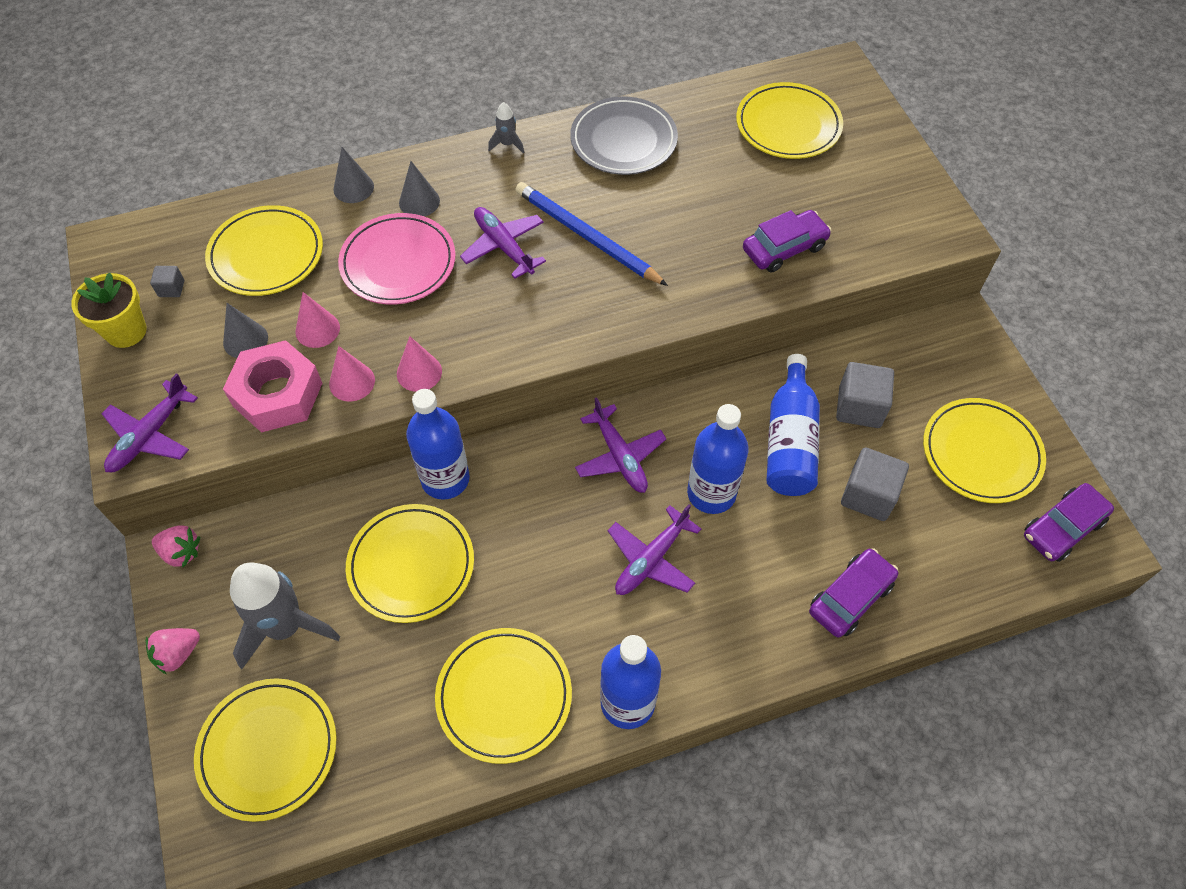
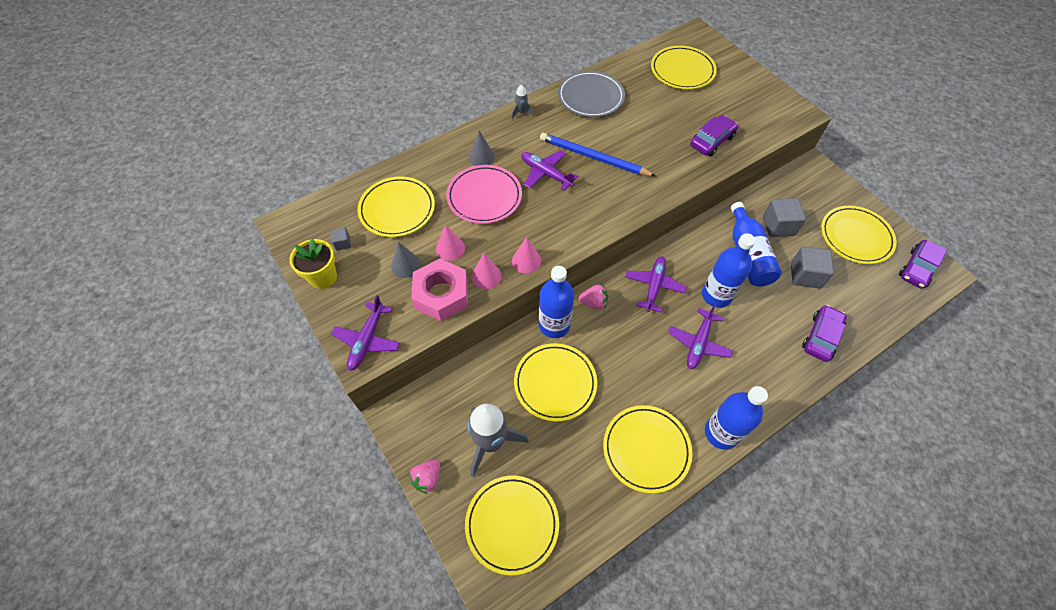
camera: 15 degrees left, 0 degrees up
pink strawberry [152,525,200,567] -> pink strawberry moved to [579,285,608,310]
grey cone [333,147,374,203] -> none
purple plane [575,397,666,493] -> purple plane turned 120 degrees counterclockwise [625,256,686,312]

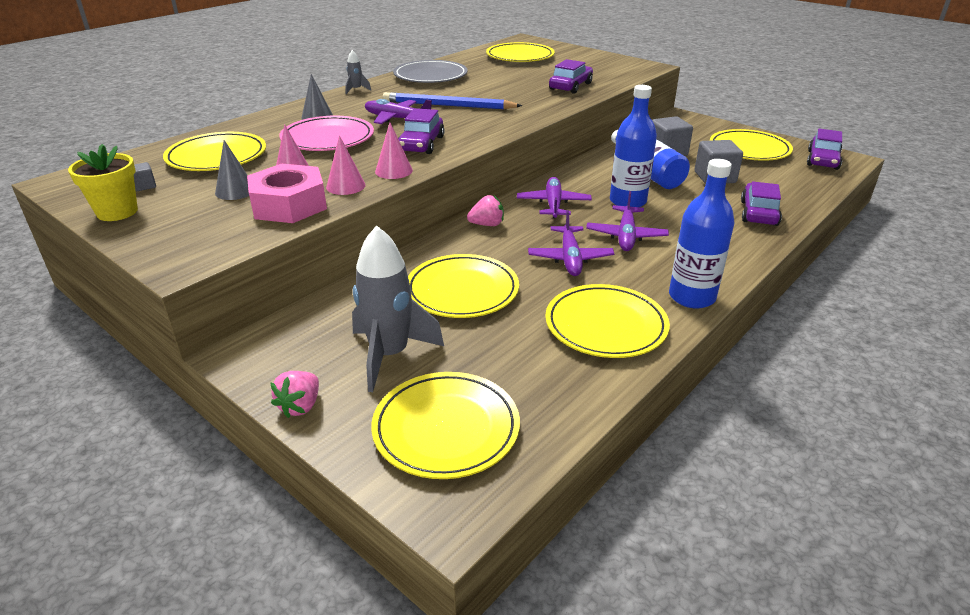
camera: 15 degrees left, 25 degrees down
purple plane [331,295,400,371] -> purple plane moved to [528,210,614,276]
blue bottle [539,266,574,338] -> none
none -> purple car [398,108,444,154]

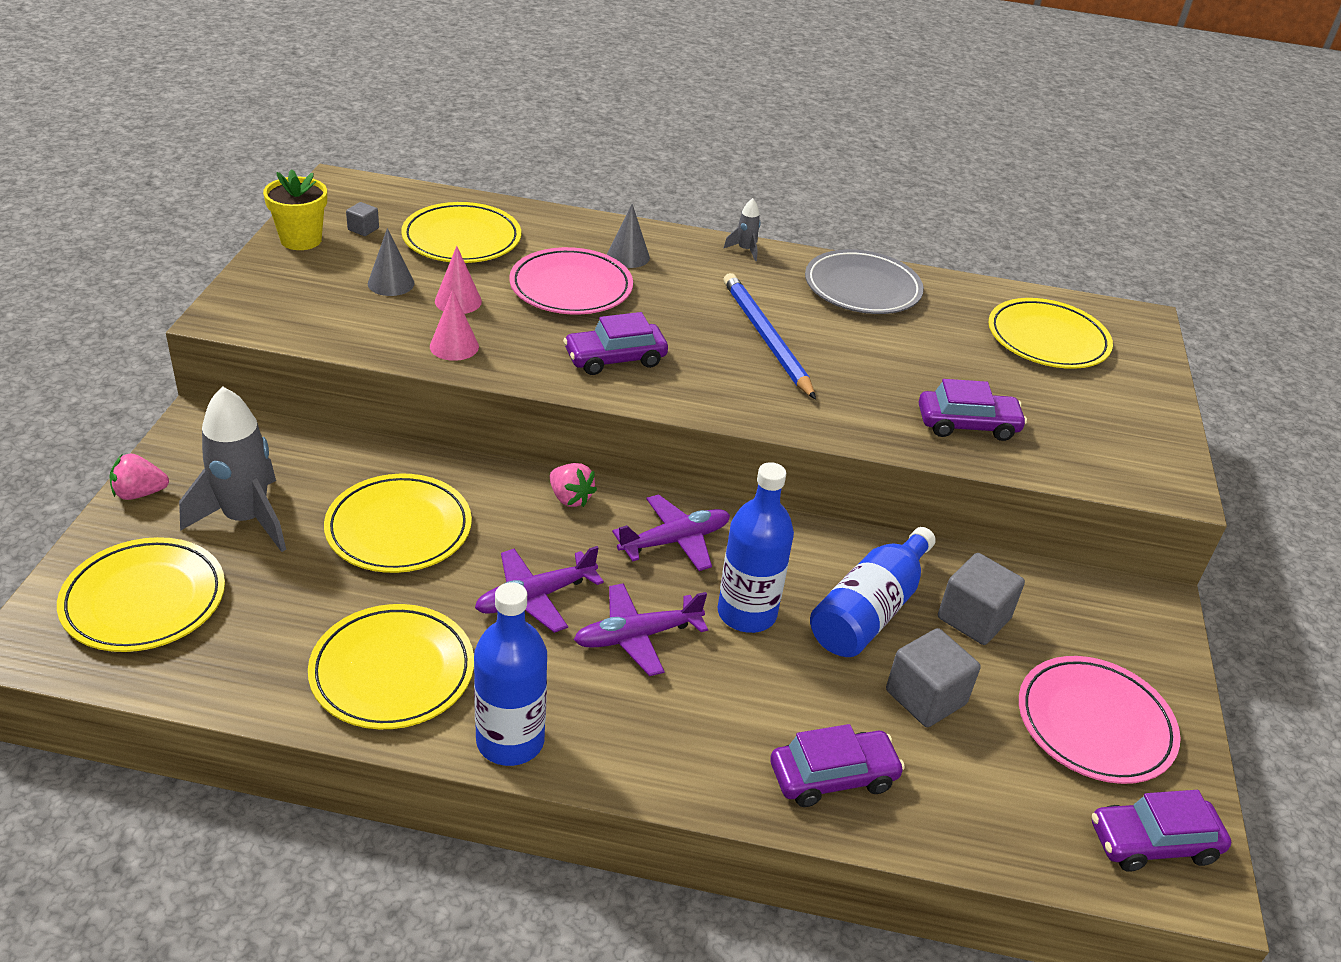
camera: 55 degrees right, 5 degrees up
pink nut [247,164,327,223] -> none
purple plane [365,99,434,124] -> none
pink cone [375,123,413,179] -> none
yellow plate [710,129,793,161] -> pink plate [1019,656,1181,784]

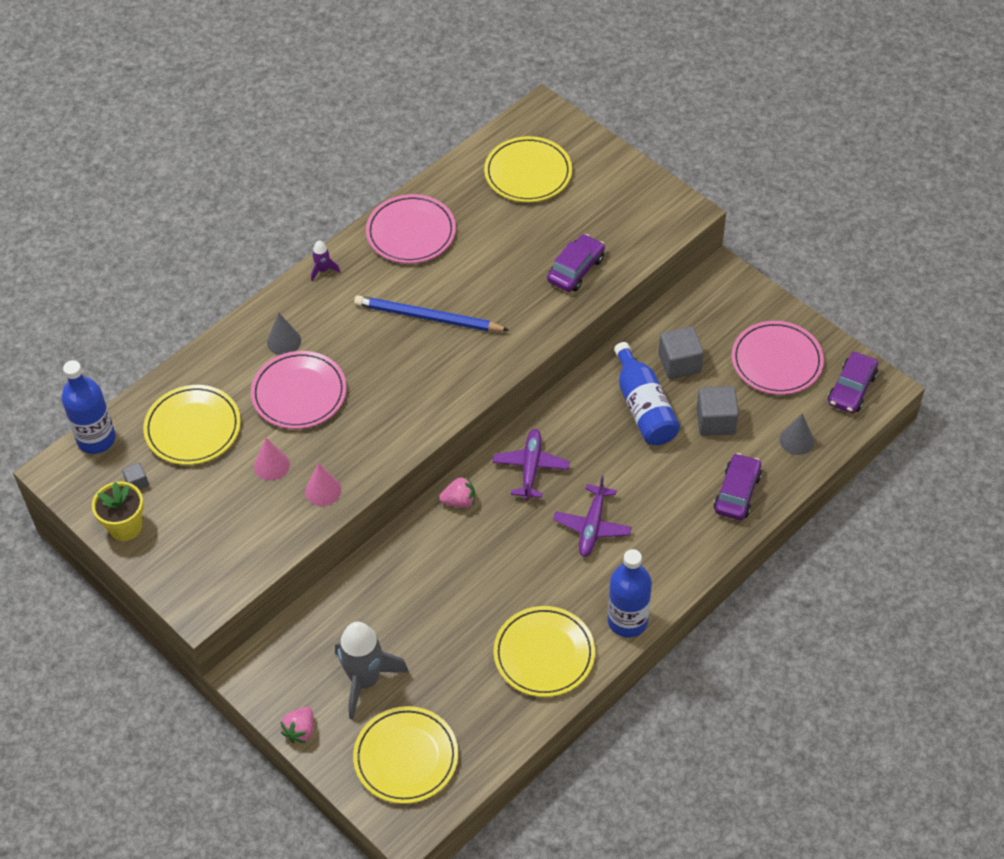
camera: 50 degrees left, 15 degrees up
yellow plate [324,474,472,573] -> none
grey cone [368,228,415,296] -> grey cone moved to [780,413,814,455]
purple plane [475,546,604,633] -> none
purple car [563,312,668,375] -> none
blue bottle [717,462,794,633] -> blue bottle moved to [61,360,116,454]
grey rocket [724,198,761,261] -> purple rocket [311,241,340,281]
grey plate [805,249,924,314] -> pink plate [366,194,456,263]

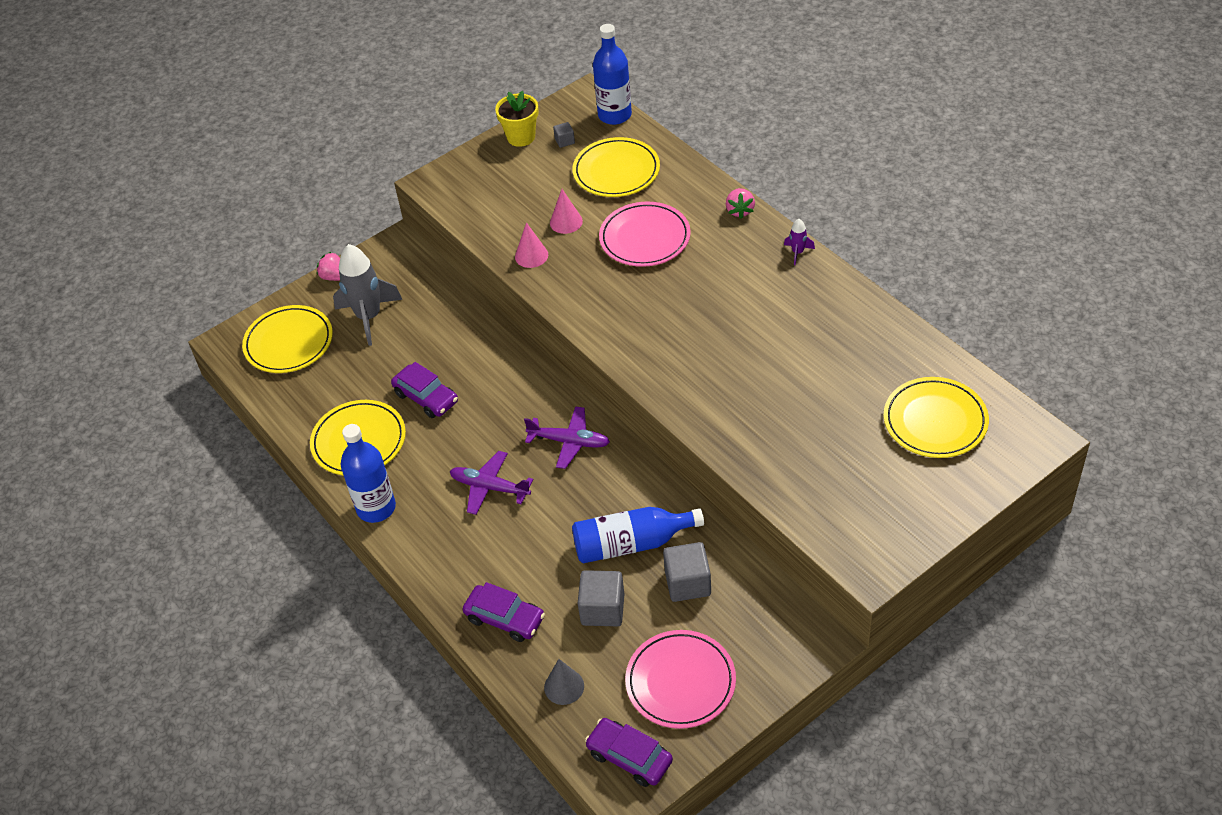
camera: 100 degrees right, 5 degrees down
grey cone [267,313,301,355] -> none
blue pencil [354,295,509,332] -> none
pink plate [366,194,456,263] -> none
pink strawberry [439,476,475,508] -> pink strawberry moved to [726,188,755,219]
purple car [547,234,605,292] -> purple car moved to [391,362,458,418]

